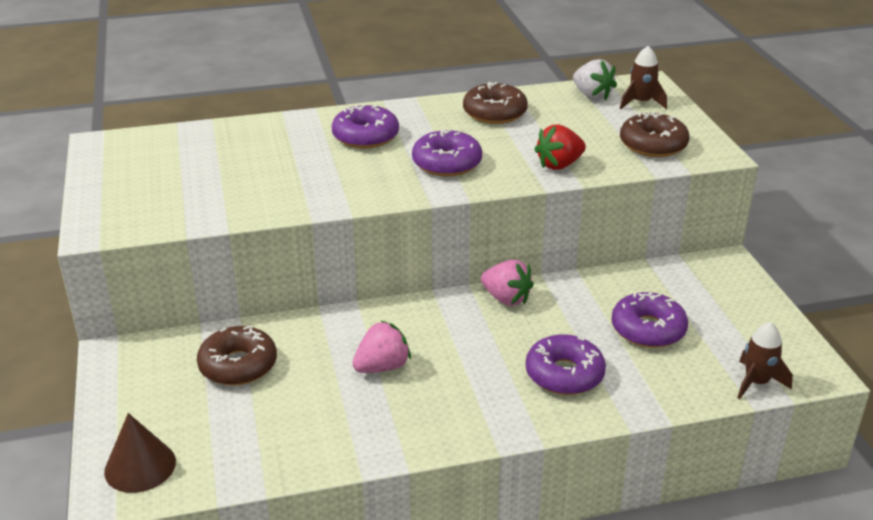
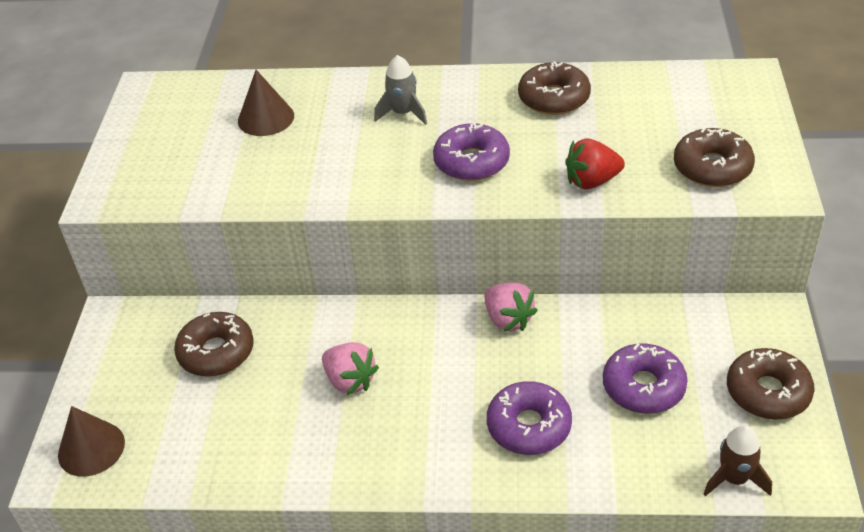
camera: 20 degrees right, 10 degrees up
purple donut [332,104,399,149] -> grey rocket [374,55,427,125]
pink strawberry [352,321,411,373] -> pink strawberry turned 60 degrees clockwise [322,342,379,395]
white strawberry [573,59,617,100] -> none
brown rocket [620,46,667,109] -> none
none -> brown cone [238,70,294,136]
none -> brown donut [727,348,815,420]

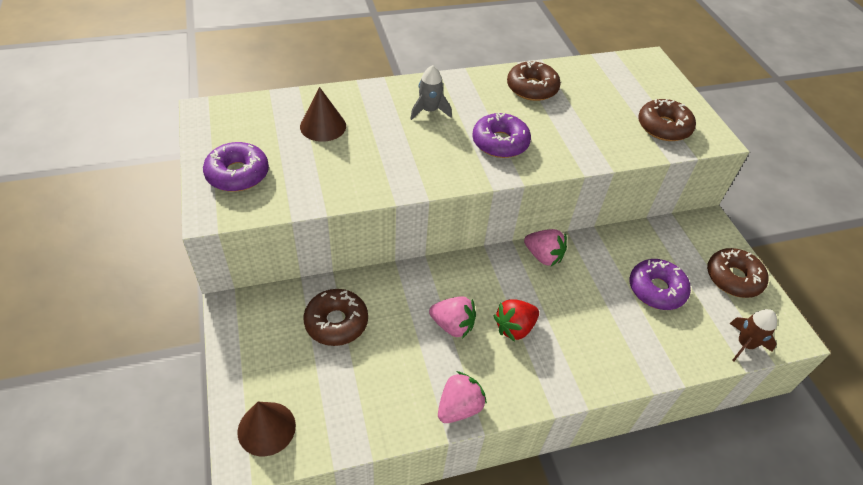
camera: 25 degrees left, 5 degrees up
purple donut [487,381,572,455] -> purple donut moved to [203,142,269,192]
red strawberry [565,138,625,189] -> red strawberry moved to [493,299,539,342]
none -> pink strawberry [438,371,487,423]

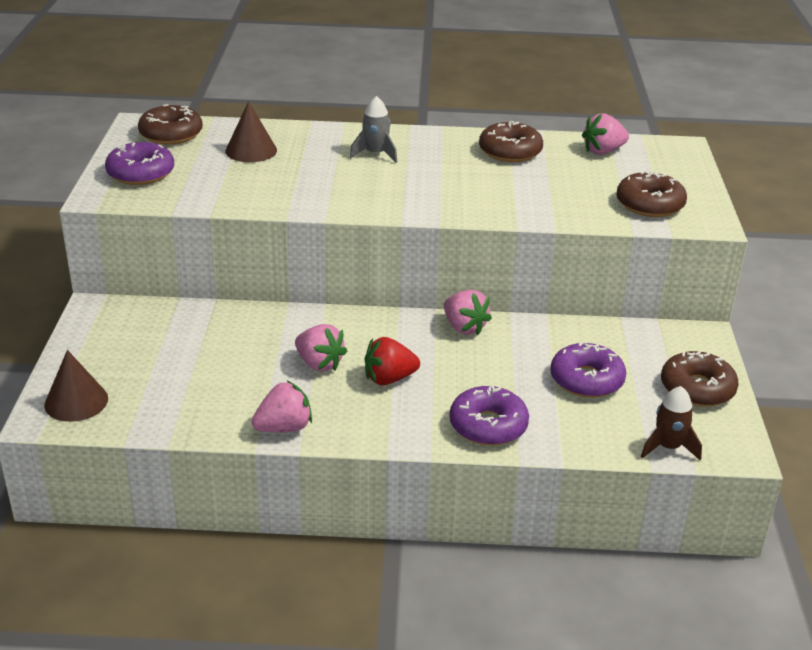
camera: 20 degrees right, 15 degrees down
brown donut [304,289,368,346] -> brown donut moved to [138,104,203,145]
purple donut [472,113,531,158] -> purple donut moved to [449,385,529,446]
none -> pink strawberry [582,113,629,155]

